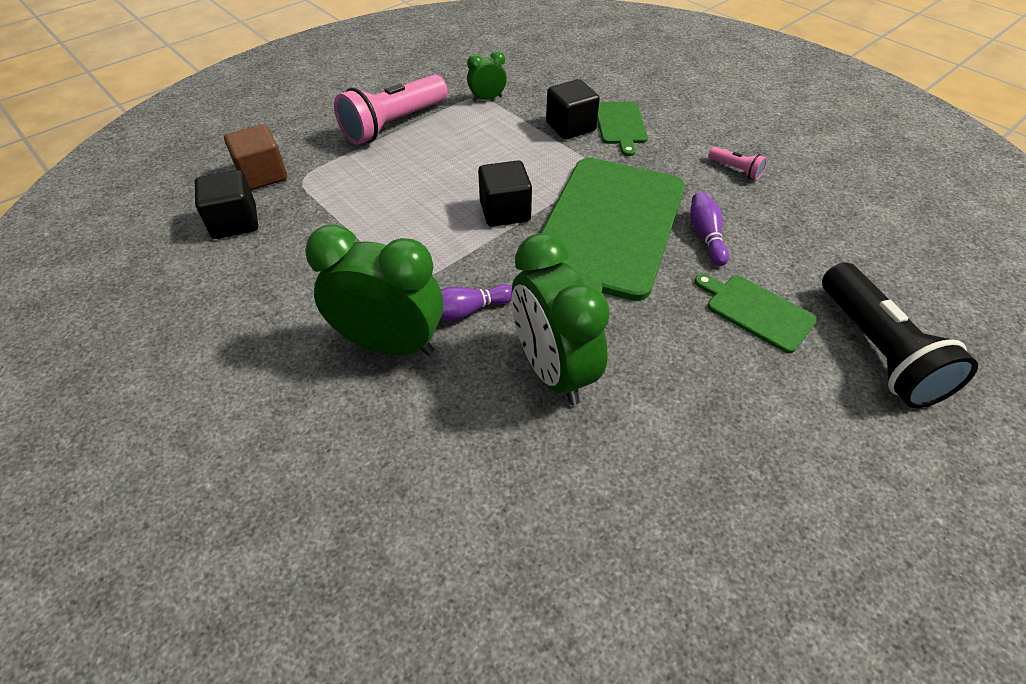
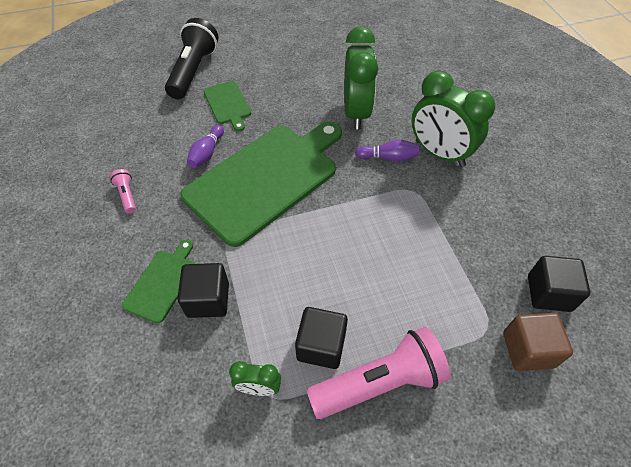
camera: 155 degrees left, 5 degrees up
black cube [478,160,532,227] -> black cube moved to [295,307,348,369]

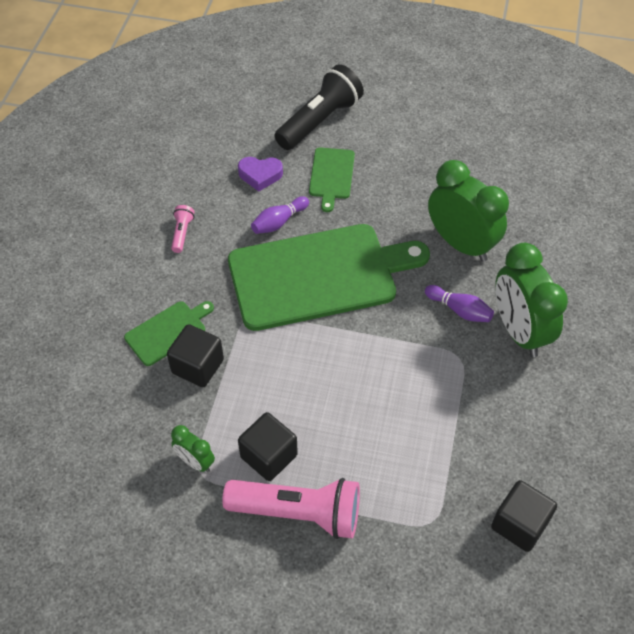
camera: 30 degrees right, 0 degrees up
green clock [344,26,378,130] -> green clock turned 75 degrees counterclockwise [428,160,509,262]
brown cube [503,313,573,371] -> none
none -> purple heart [238,157,283,192]

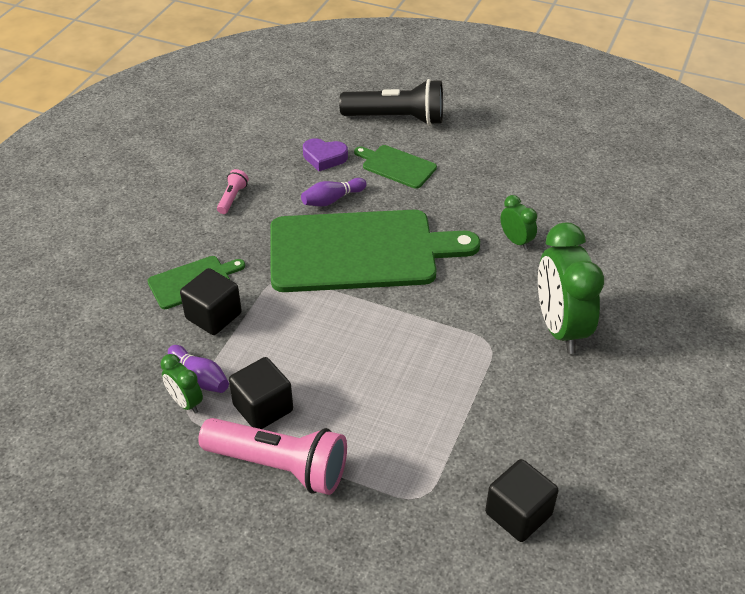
camera: 10 degrees right, 10 degrees down
black flashlight [275,64,364,150] -> black flashlight turned 45 degrees clockwise [339,79,443,126]
green cutting board [309,147,355,212] -> green cutting board turned 105 degrees clockwise [354,145,437,189]
purple bowling pin [425,285,494,322] -> purple bowling pin moved to [168,345,229,393]
green clock [428,160,509,262] -> green clock [500,195,537,250], size x0.48

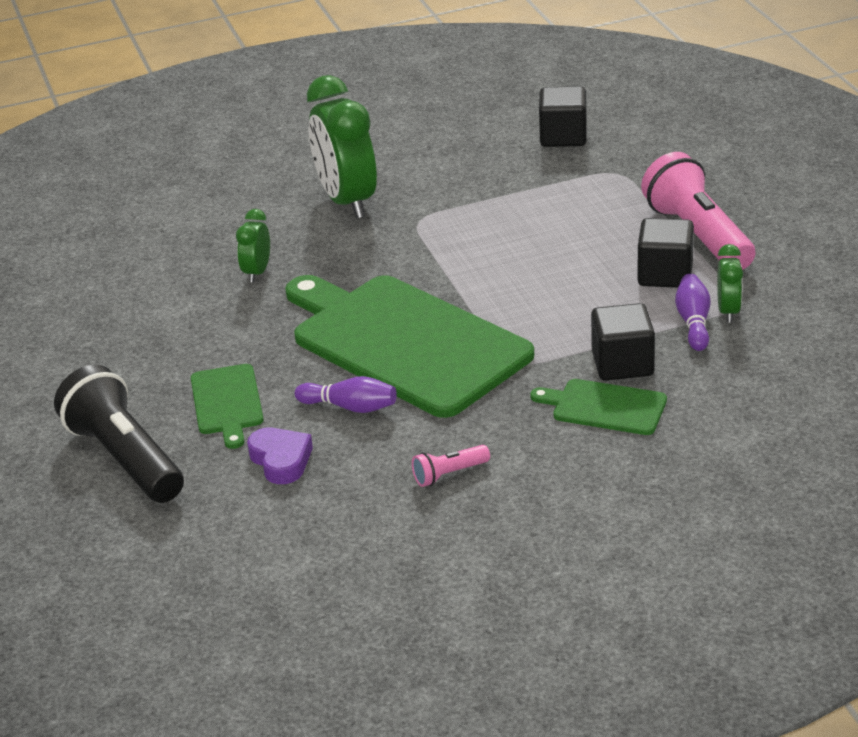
camera: 130 degrees left, 10 degrees down
green clock [538,223,604,354] -> green clock turned 120 degrees clockwise [307,75,377,218]

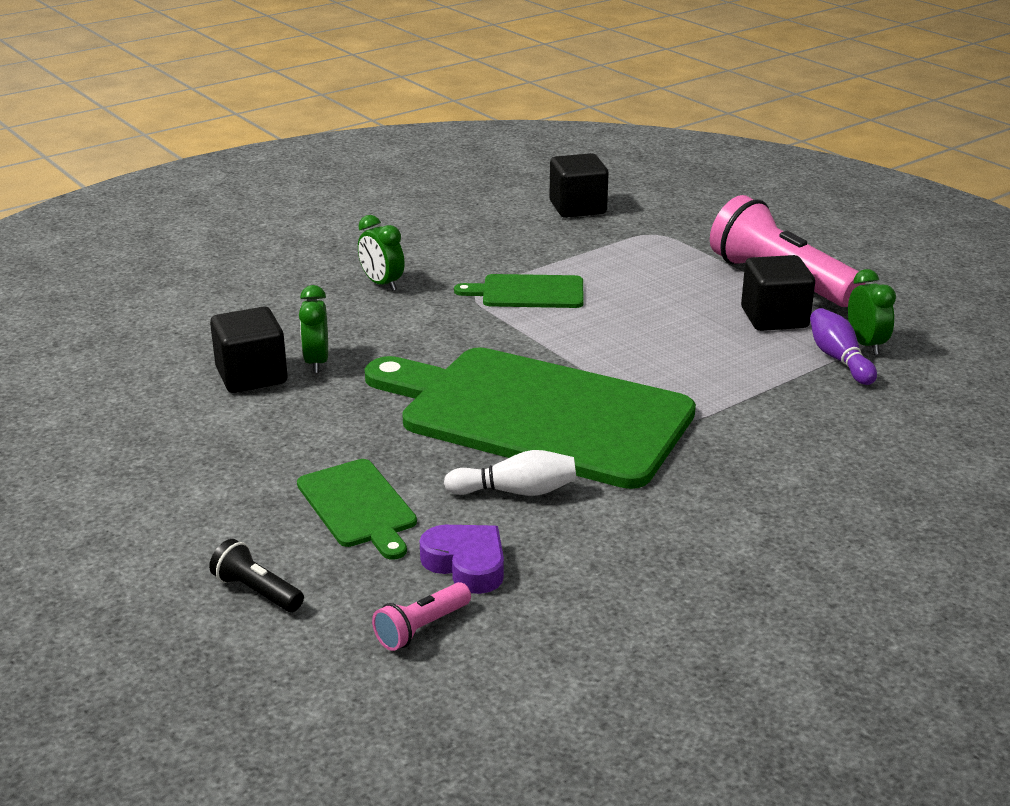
camera: 20 degrees left, 5 degrees down
black flashlight [54,365,184,503] -> black flashlight [209,539,304,612], size x0.44
purple bowling pin [295,376,397,413] -> white bowling pin [444,450,577,496]
green clock [307,75,377,218] -> green clock [358,215,405,291], size x0.48
pink flashlight [412,445,490,487] -> pink flashlight moved to [372,582,471,651]
green cutting board [530,379,667,435] -> green cutting board moved to [454,274,584,308]
black cube [591,303,655,381] -> black cube moved to [210,306,288,393]

